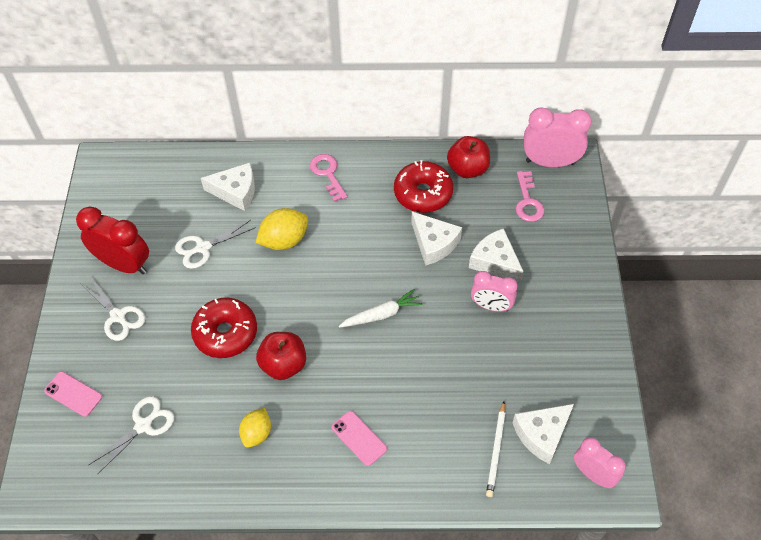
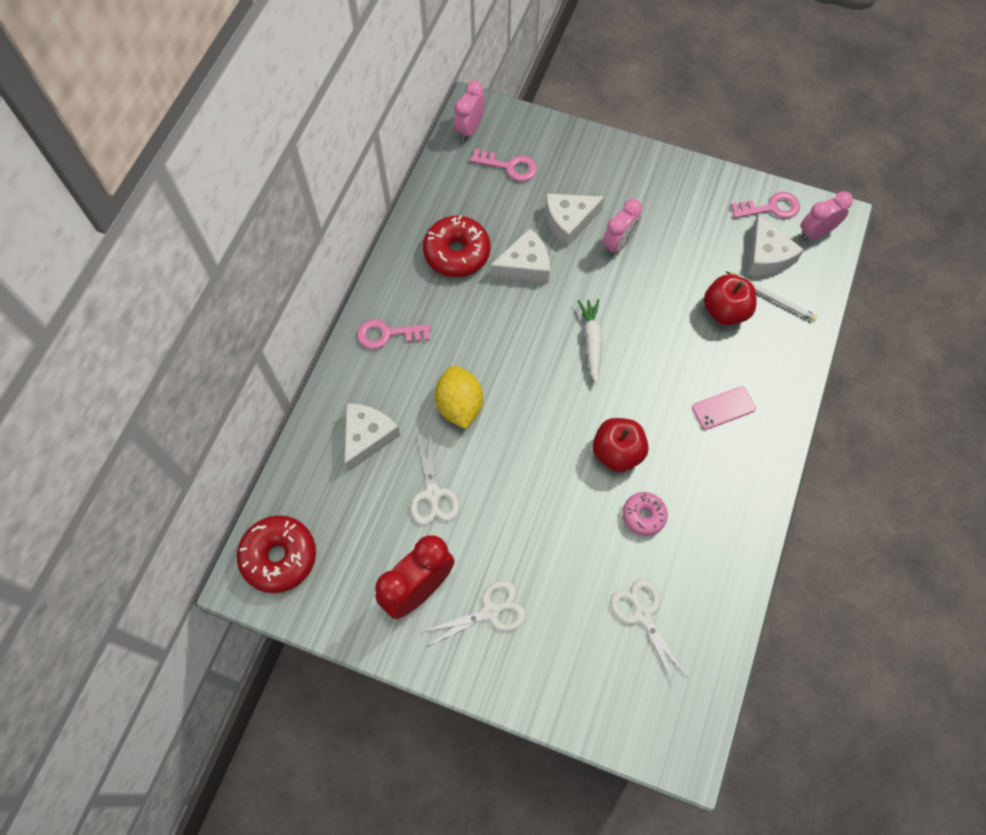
camera: 70 degrees left, 10 degrees up
pink phone [44,372,102,417] -> none
red donut [191,298,257,358] -> red donut moved to [237,515,316,593]
yellow lemon [239,408,271,448] -> none
red apple [447,136,490,178] -> red apple moved to [704,275,757,325]
pink clock [524,107,592,167] -> pink clock [454,80,485,141], size x0.65
none -> pink donut [623,492,668,536]
none -> pink key [731,192,800,219]

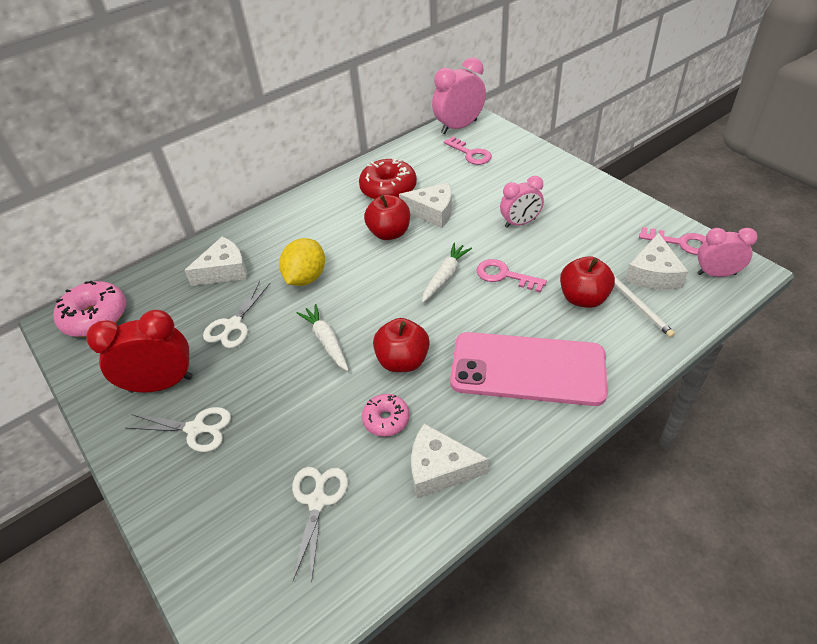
camera: 35 degrees right, 20 degrees down
red donut [237,515,316,593] -> pink donut [53,281,126,337]
pink key [357,319,431,349] -> pink key moved to [476,259,547,292]
pink clock [454,80,485,141] -> pink clock [432,57,486,134], size x1.54
white cheese [545,194,604,247] -> white cheese moved to [411,423,489,498]
pink phone [692,386,756,430] -> pink phone [450,332,607,406], size x2.37
none -> white carrot [297,304,349,371]
none -> red apple [364,195,410,240]

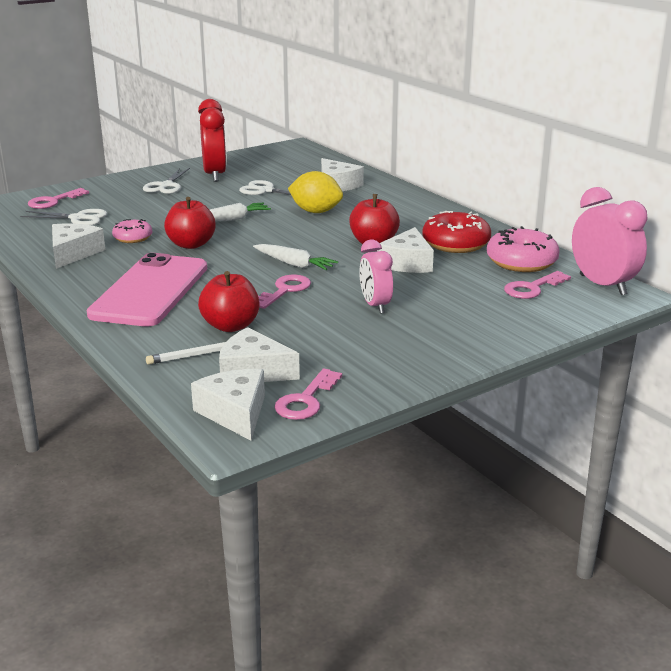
camera: 90 degrees right, 20 degrees down
pink donut [53,281,126,337] -> pink donut moved to [487,226,560,272]
pink clock [697,228,758,277] -> white cheese [191,369,265,441]
none -> pink key [28,188,89,209]

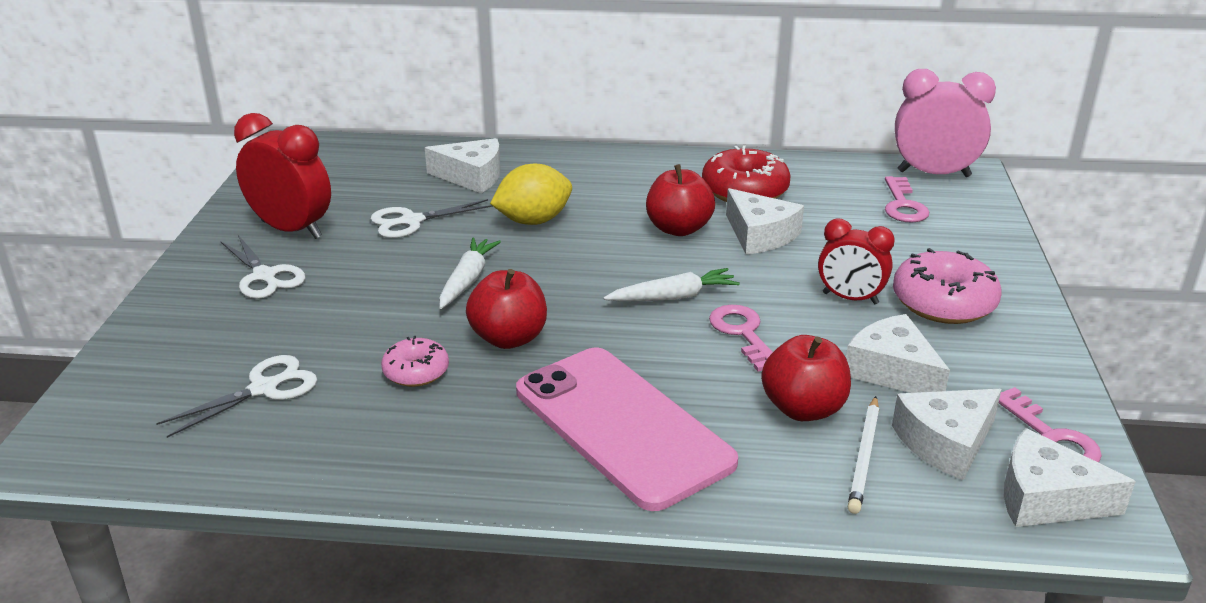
camera: 50 degrees left, 5 degrees up
pink key [28,188,89,209] -> none
white cheese [52,224,105,269] -> white cheese moved to [846,314,950,393]
pink clock [359,239,393,314] -> red clock [818,219,895,304]
pink donut [487,226,560,272] -> pink donut moved to [893,248,1002,324]

